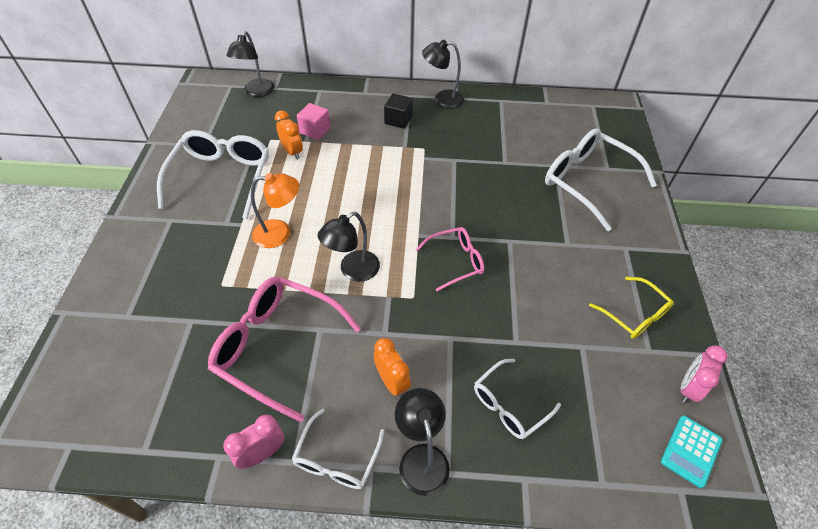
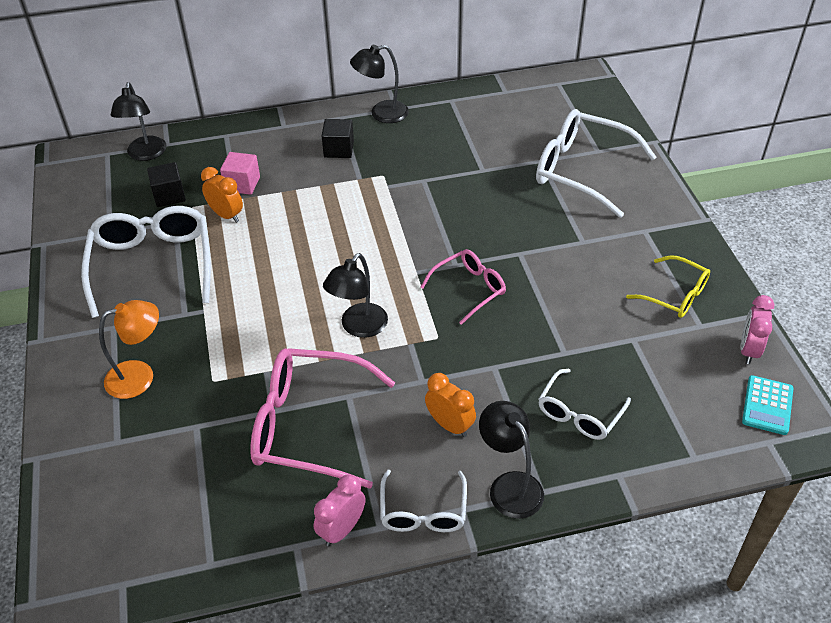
camera: 15 degrees left, 5 degrees down
orange lamp [251,173,299,248] -> orange lamp moved to [99,300,159,399]
none -> black cube [147,162,186,207]

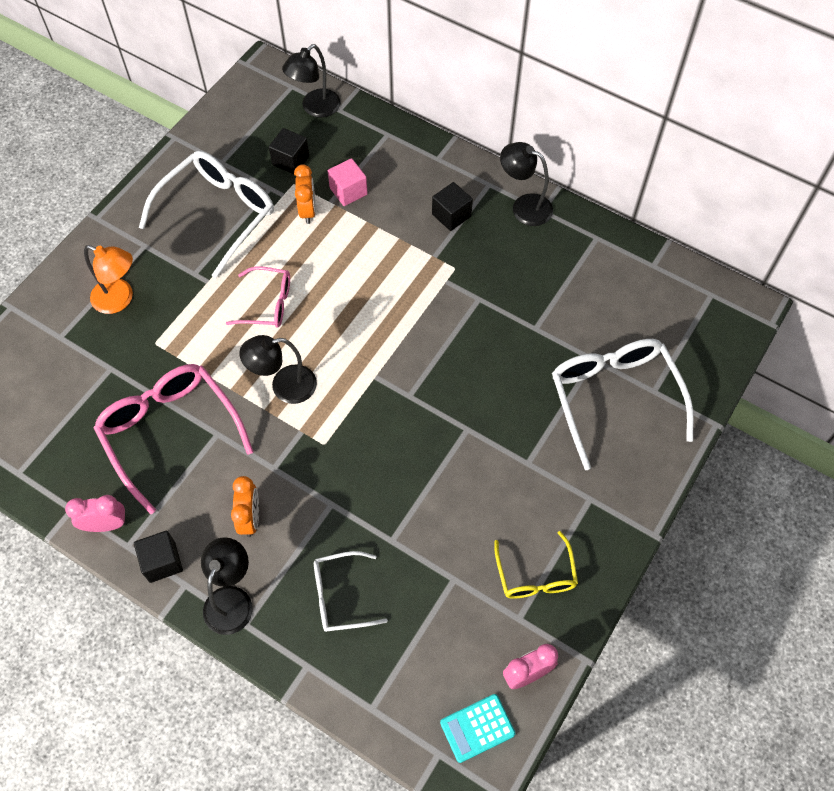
camera: 45 degrees right, 15 degrees up
white glasses [380,470,467,532] -> black cube [134,531,183,583]
pink glasses [420,249,506,325] -> pink glasses moved to [226,266,290,327]

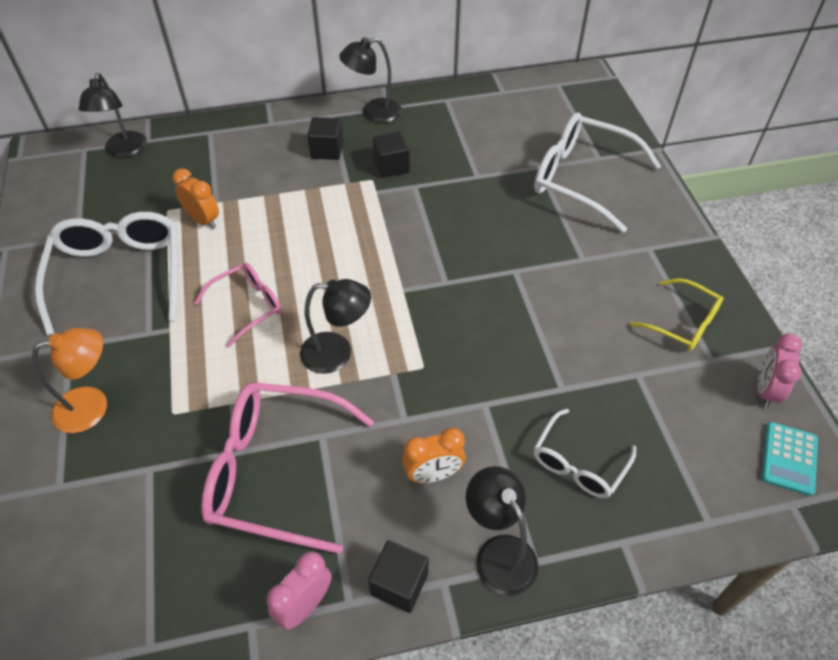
camera: 45 degrees left, 10 degrees down
orange clock [231,476,259,537] -> orange clock turned 120 degrees clockwise [402,428,466,483]
black lamp [239,335,317,404] -> black lamp turned 120 degrees counterclockwise [300,279,371,374]
black cube [269,128,309,174] -> black cube moved to [373,131,410,178]
pink cube [328,158,368,206] -> none

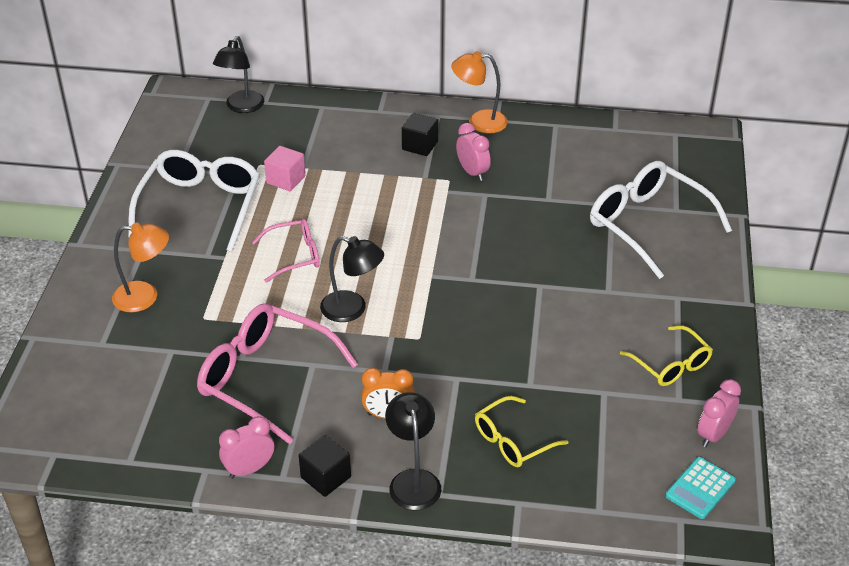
camera: 20 degrees right, 10 degrees down
orange clock [173,168,219,229] -> pink cube [264,146,305,191]
black lamp [339,37,402,123] -> orange lamp [451,51,508,134]
black cube [373,131,410,178] -> pink clock [456,123,491,181]
white glasses [534,409,636,498] -> yellow glasses [475,396,568,467]

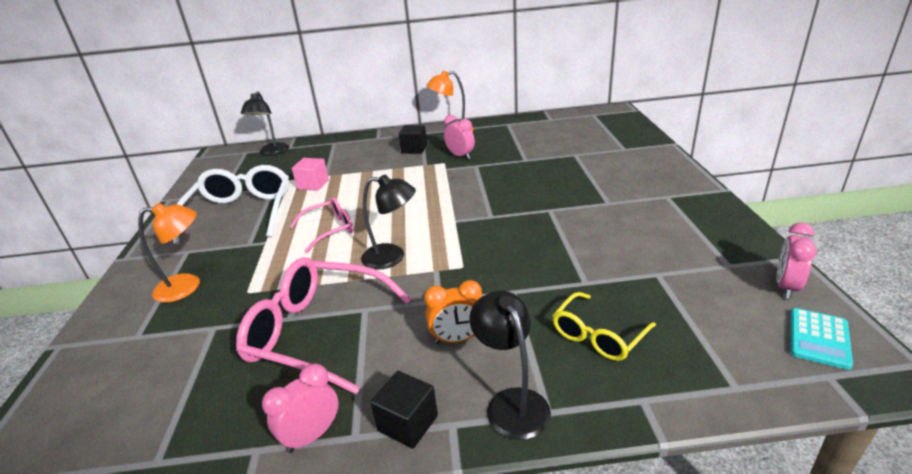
camera: 10 degrees left, 10 degrees down
white glasses [590,161,732,279] -> none
yellow glasses [620,325,713,386] -> none

